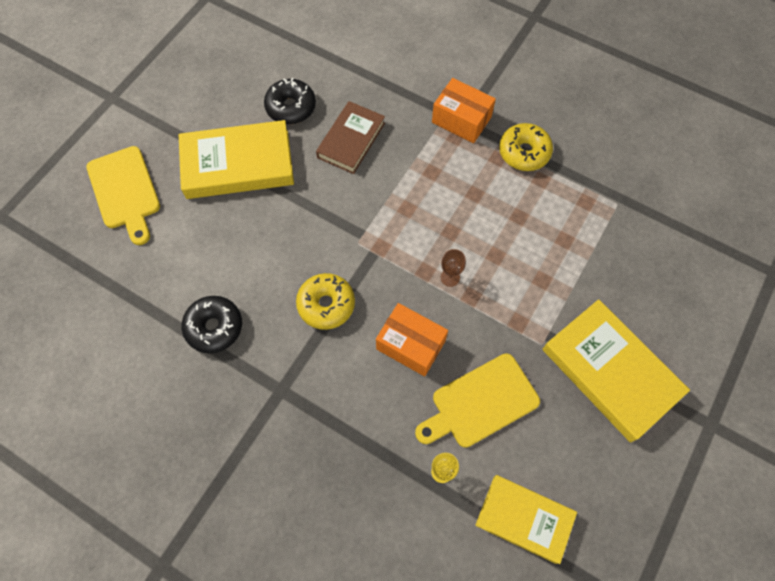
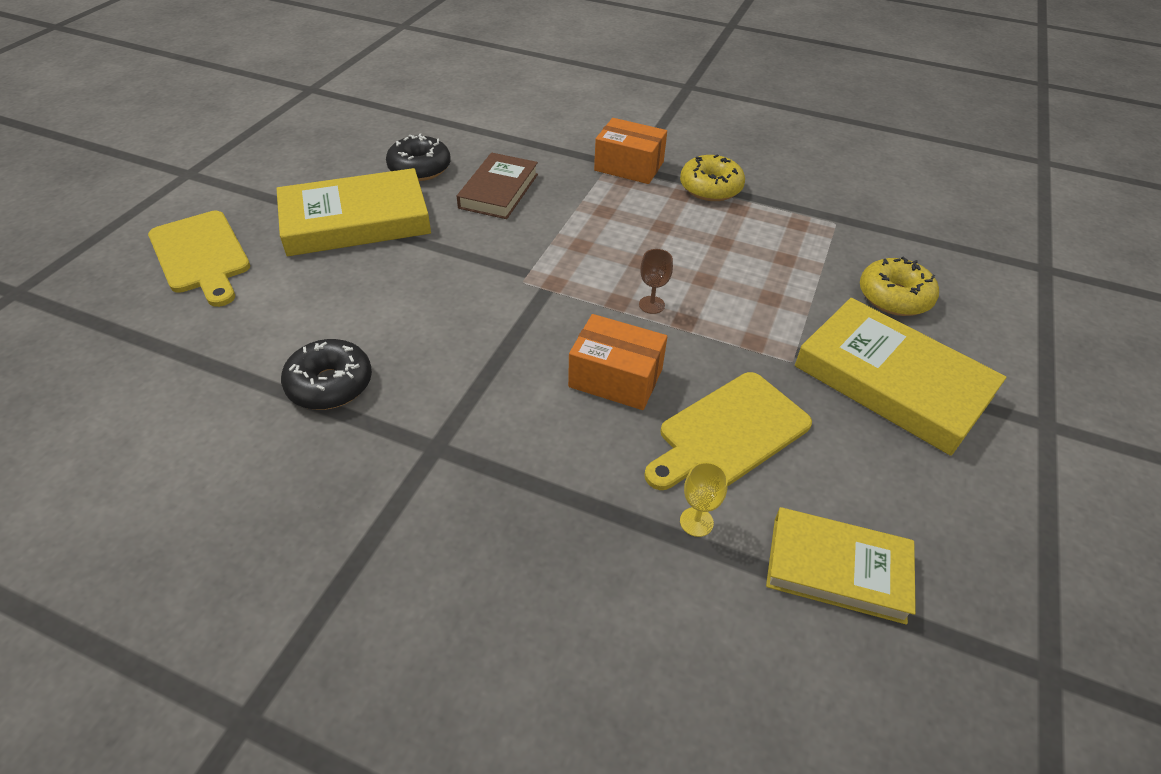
camera: 10 degrees left, 20 degrees down
yellow donut [296,273,355,330] -> yellow donut moved to [860,257,939,316]

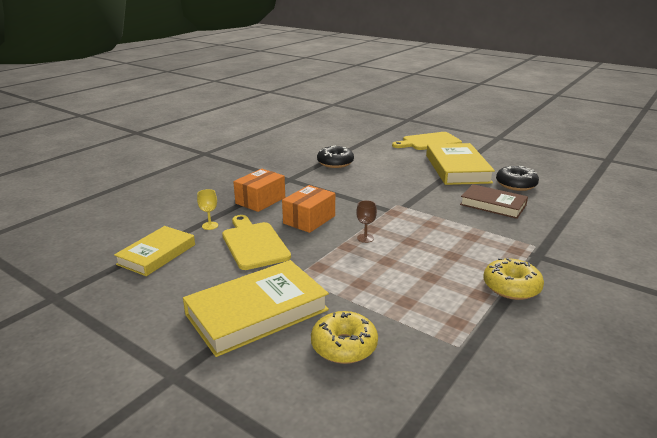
camera: 105 degrees right, 20 degrees down
orange box [594,118,667,184] -> orange box moved to [233,169,285,212]

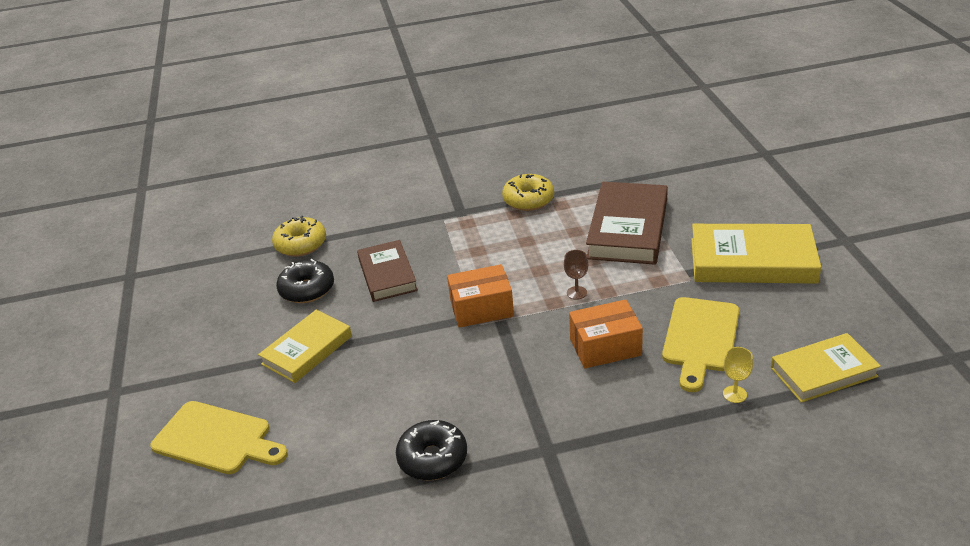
camera: 135 degrees left, 10 degrees up
orange box [233,169,285,212] -> orange box moved to [447,264,514,328]
yellow donut [311,311,378,364] -> yellow donut moved to [272,216,326,257]
yellow book [426,143,495,185] -> yellow book [258,310,352,383], size x0.65
none -> brown book [586,182,668,265]

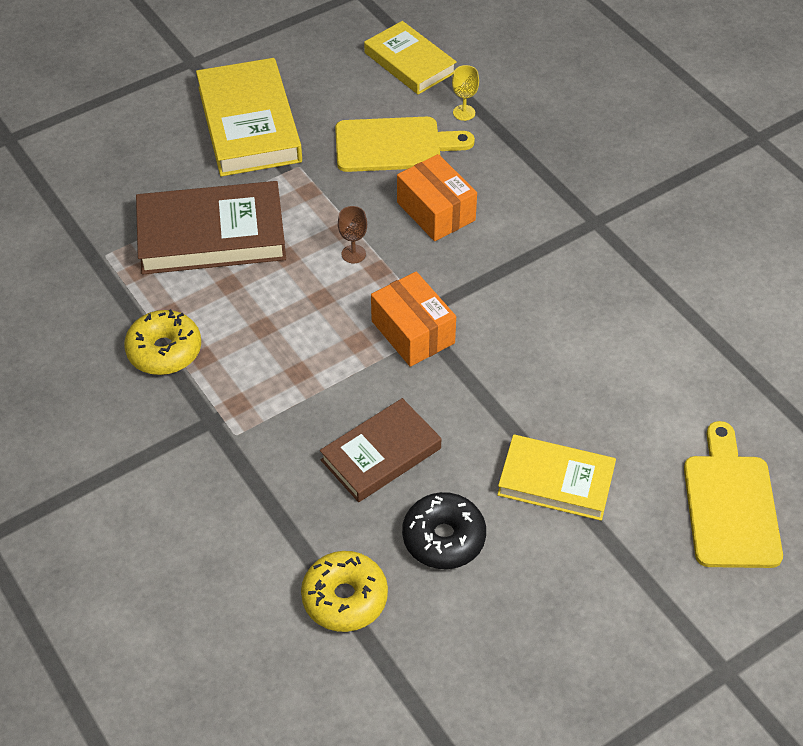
camera: 115 degrees left, 15 degrees up
black donut [396,420,467,480] -> none

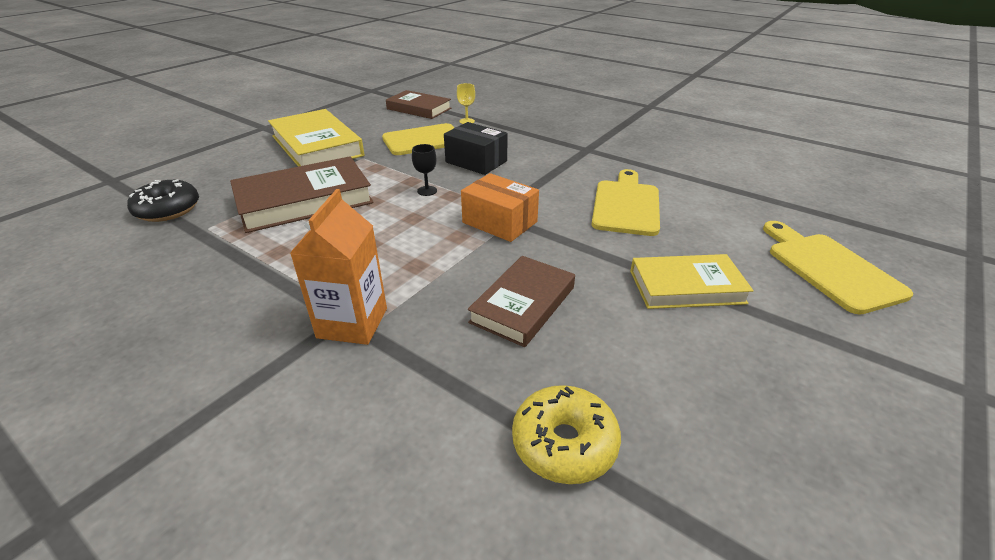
camera: 20 degrees left, 15 degrees down
yellow donut [124,309,201,375] -> none
brown goblet [338,206,367,263] -> black goblet [412,144,437,196]
yellow book [364,21,457,95] -> brown book [386,90,451,119]
orange box [397,154,477,241] -> black box [444,122,508,175]
black donut [402,492,486,569] -> black donut moved to [127,179,199,222]
none -> orange carton [290,189,387,345]
none -> yellow cutting board [592,169,660,236]

